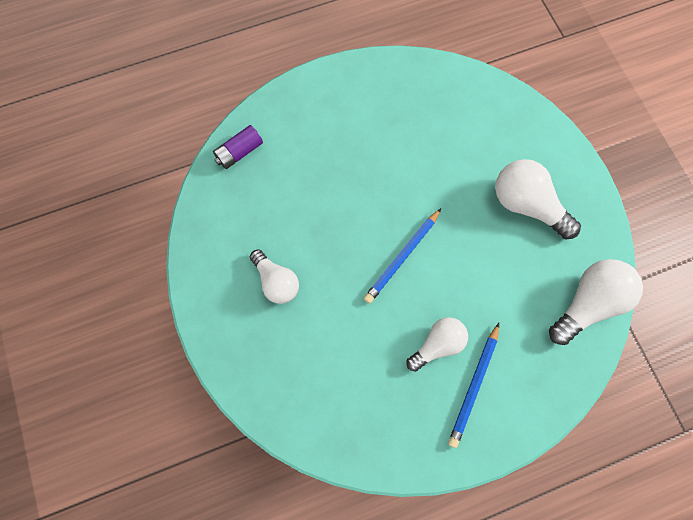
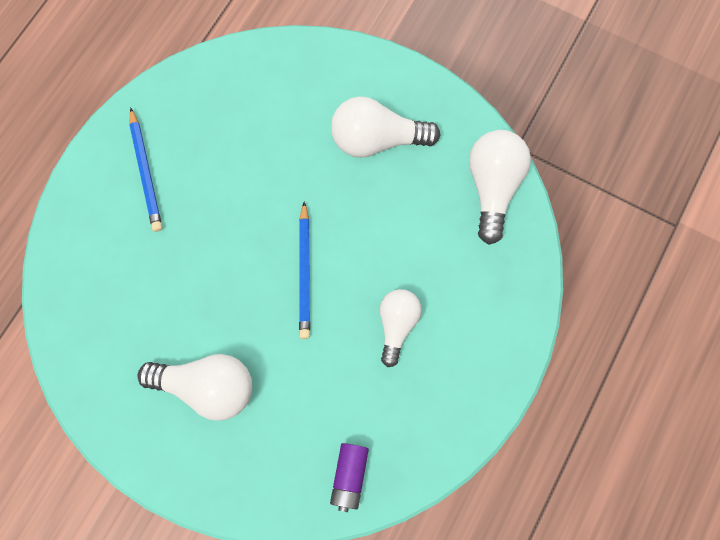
camera: 40 degrees left, 0 degrees up
purple battery [213,125,263,169] -> purple battery moved to [330,443,369,512]
white light bulb [250,249,299,304] -> white light bulb [137,354,252,421], size x1.51
blue pencil [448,323,499,448] -> blue pencil moved to [129,108,162,232]

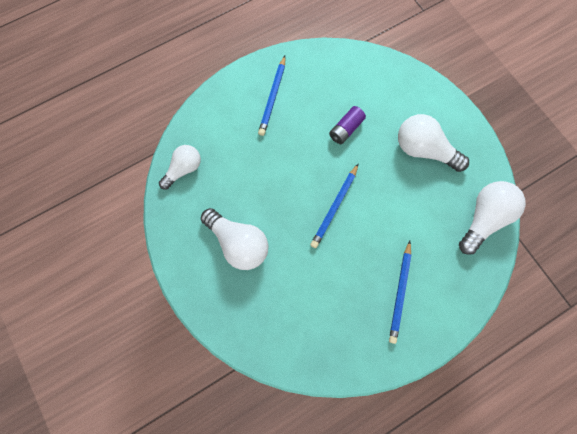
camera: 30 degrees right, 0 degrees up
purple battery [330,443,369,512] -> purple battery moved to [329,106,366,144]
white light bulb [380,289,422,367] -> white light bulb moved to [159,145,201,190]
none -> blue pencil [389,241,411,344]

